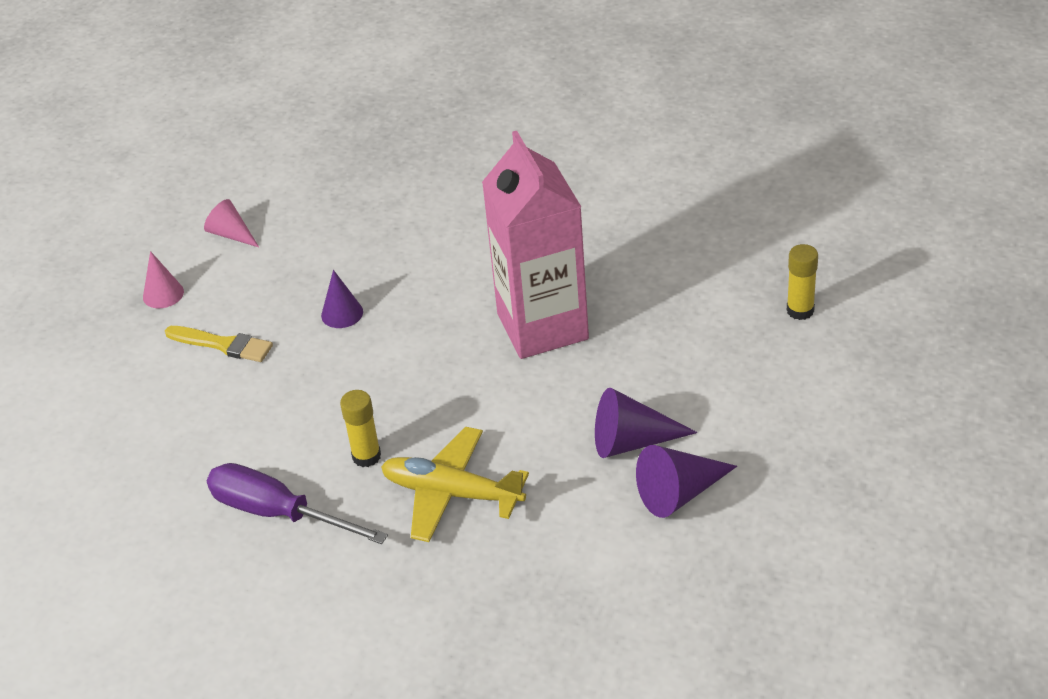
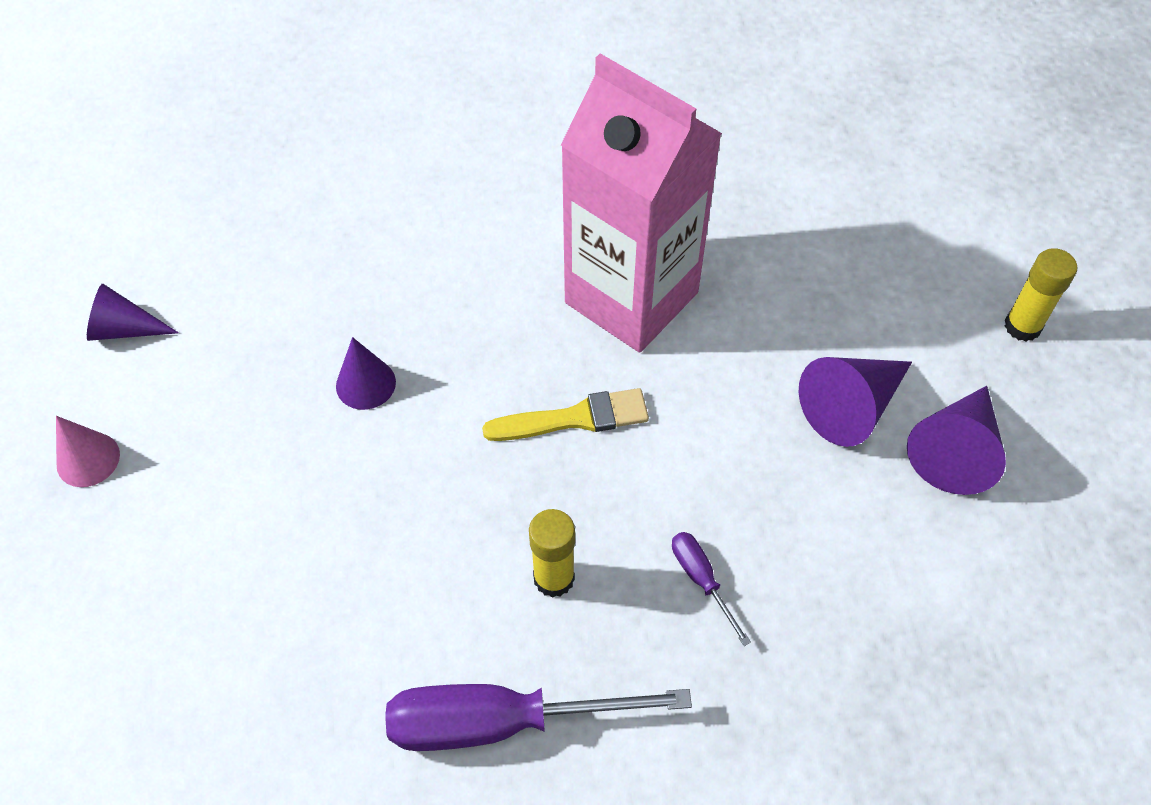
camera: 35 degrees left, 15 degrees up
yellow brush [165,326,273,362] -> yellow brush moved to [482,388,649,441]
pink cone [204,199,259,247] -> purple cone [87,283,179,341]
yellow plane [381,426,529,542] -> purple screwdriver [672,532,751,646]
yellow glue stick [787,244,818,320] -> yellow glue stick moved to [1005,248,1077,342]

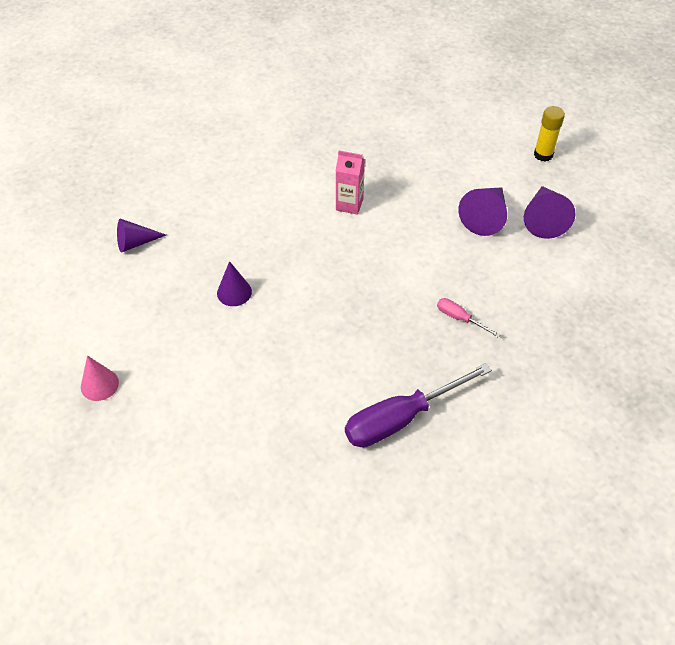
camera: 25 degrees left, 5 degrees down
purple cone [87,283,179,341] -> purple cone moved to [117,219,166,253]
yellow brush [482,388,649,441] -> none
yellow glue stick [529,509,575,598] -> none
pink carton [561,54,722,353] -> pink carton [336,150,365,215], size x0.42
purple screwdriver [672,532,751,646] -> pink screwdriver [437,298,501,338]

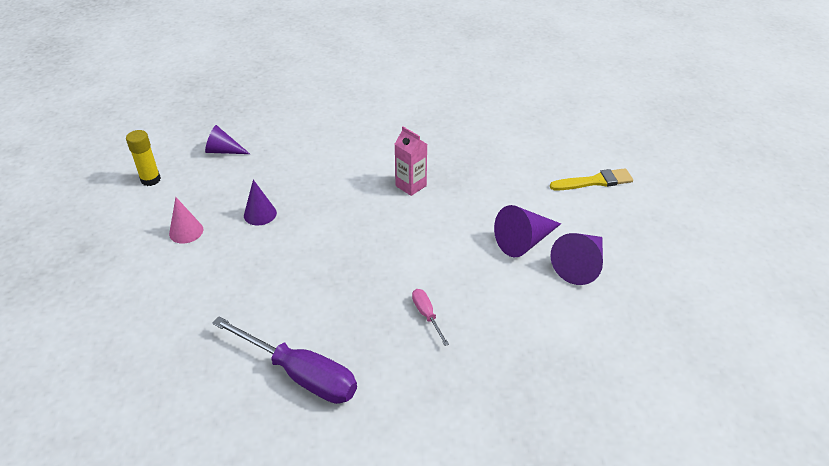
camera: 30 degrees right, 10 degrees down
pink cone [81,355,119,401] -> pink cone moved to [169,197,203,244]
purple screwdriver [345,363,492,447] -> purple screwdriver turned 150 degrees counterclockwise [212,317,357,404]
yellow glue stick [534,106,565,162] -> yellow glue stick moved to [126,130,161,186]
none -> yellow brush [550,168,633,191]

